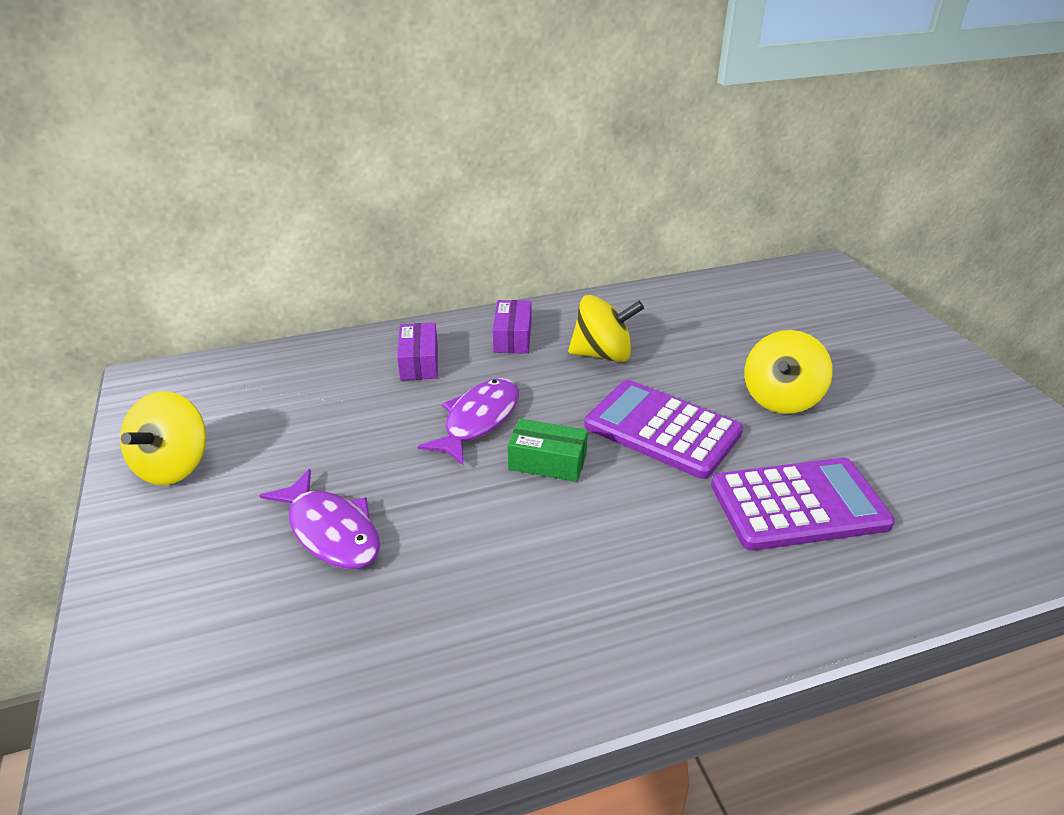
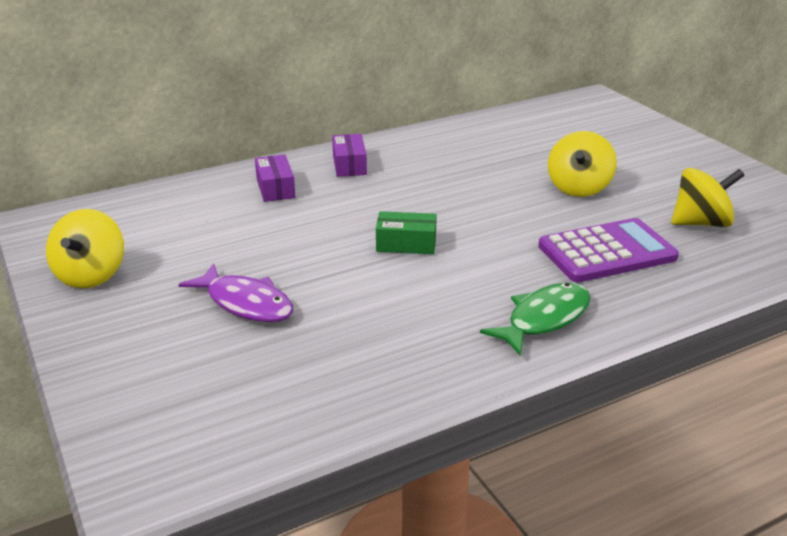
camera: 10 degrees left, 5 degrees down
purple fish [418,378,519,466] -> none
yellow spinning top [568,295,644,362] -> yellow spinning top moved to [671,168,745,227]
purple calculator [584,380,743,479] -> none
none -> green fish [480,283,591,356]

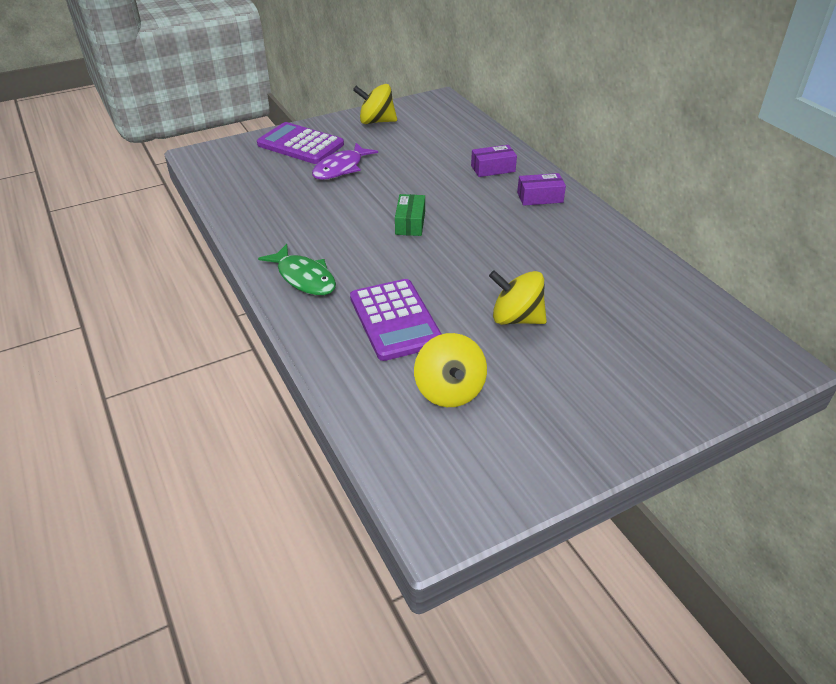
camera: 90 degrees right, 10 degrees up
none -> purple calculator [257,122,344,164]

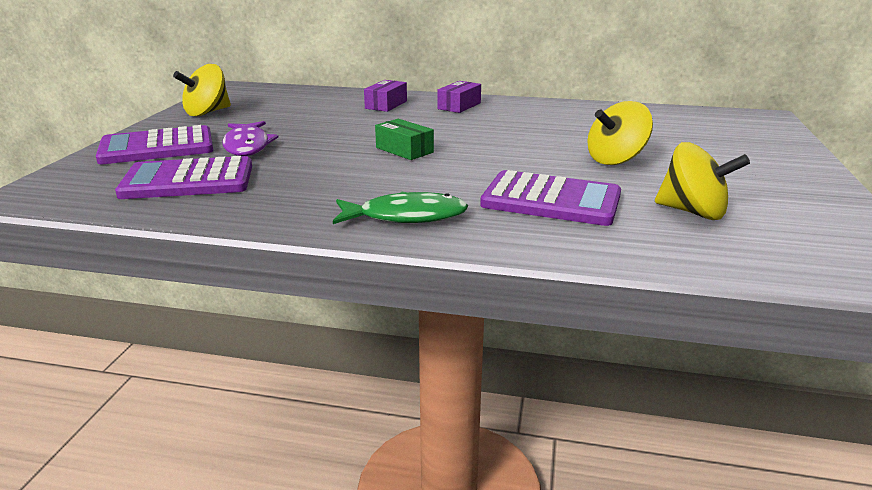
camera: 50 degrees left, 15 degrees down
none -> purple calculator [115,156,252,199]

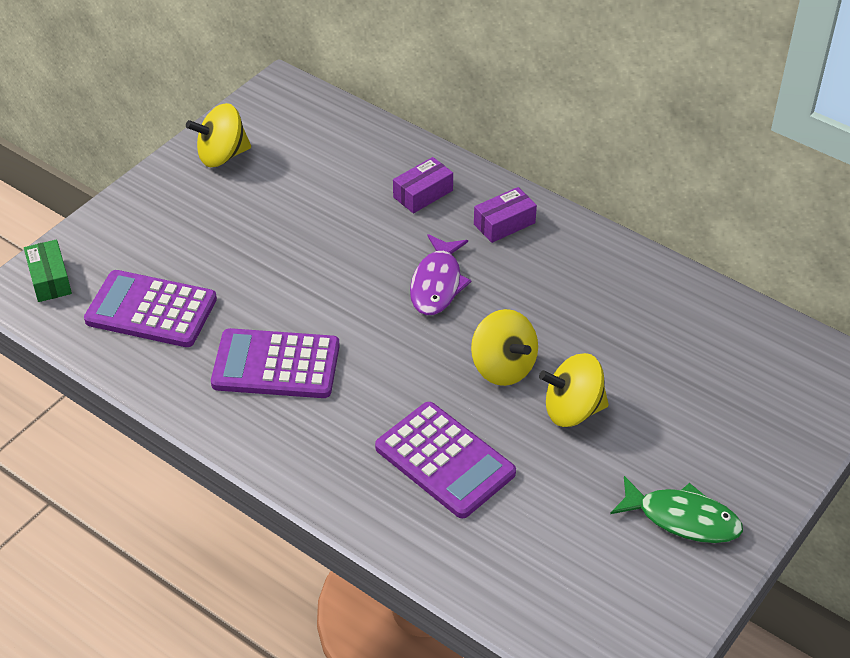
camera: 25 degrees right, 20 degrees up
purple calculator [96,125,213,164] -> purple calculator moved to [211,328,340,398]
purple fish [222,121,279,156] -> purple fish moved to [410,234,472,315]
green fish [333,192,468,224] -> green fish moved to [610,476,743,543]
green box [375,119,434,160] -> green box moved to [24,239,72,302]
yellow spinning top [655,142,750,220] -> yellow spinning top moved to [471,309,538,386]

